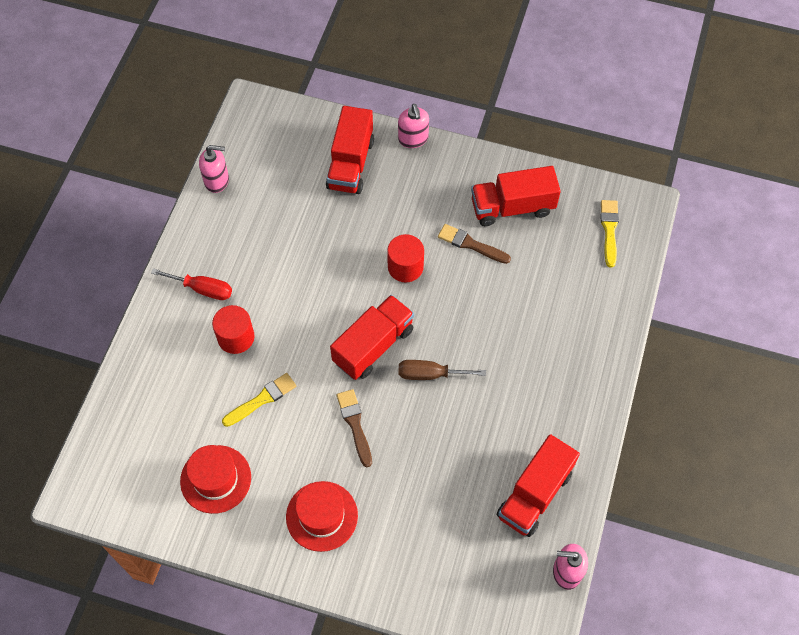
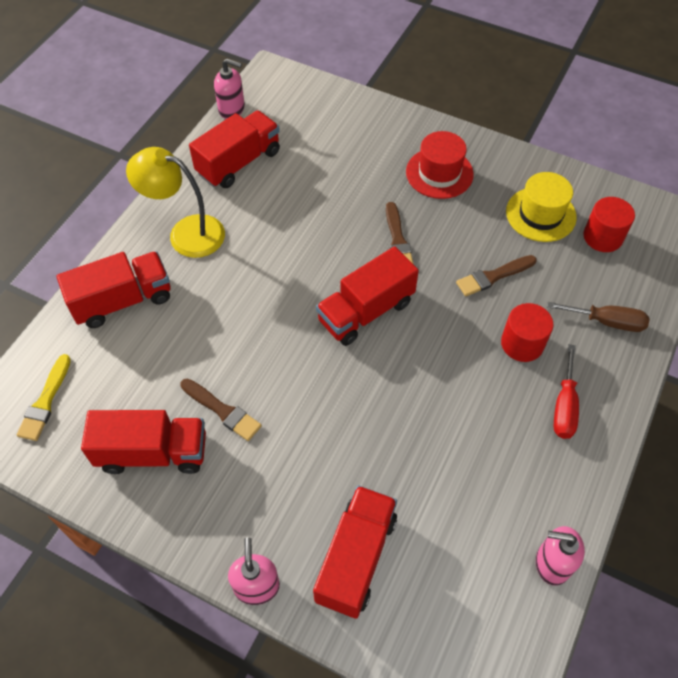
camera: 170 degrees left, 5 degrees down
red screwdriver [151,268,232,300] -> red screwdriver turned 105 degrees counterclockwise [554,344,579,439]
red hat [180,445,251,514] -> yellow hat [506,172,577,242]
yellow brush [222,373,296,427] -> brown brush [456,255,537,296]
red cylinder [387,234,424,282] -> red cylinder moved to [583,197,635,252]
brown screwdriver [398,360,486,380] -> brown screwdriver moved to [547,302,650,332]
none -> red truck [56,251,170,328]
none -> yellow lamp [126,147,225,258]

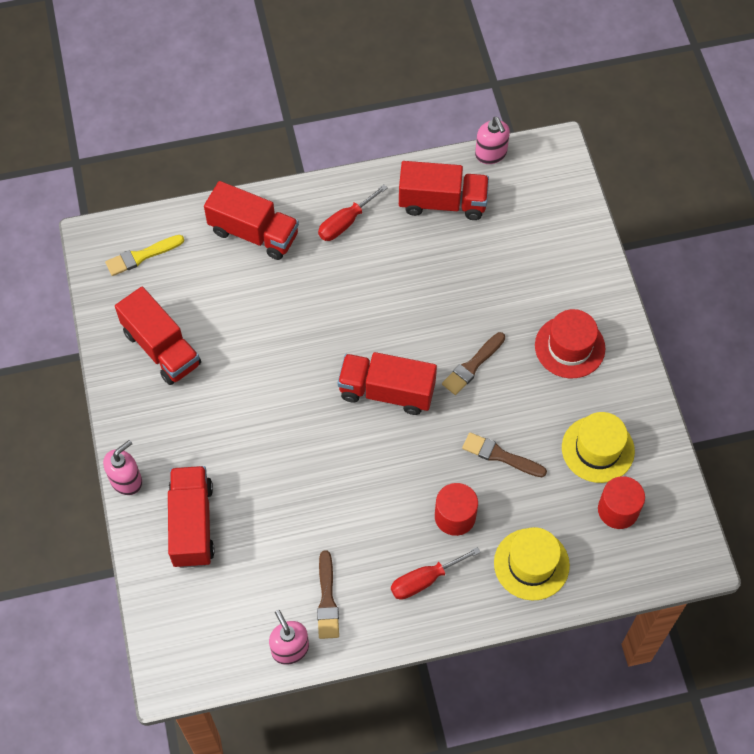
camera: 50 degrees right, 5 degrees up
yellow lamp [126,147,225,258] -> red screwdriver [318,184,387,241]
brown brush [180,379,262,441] -> brown brush moved to [317,550,339,639]
red truck [313,485,397,619] -> red truck turned 75 degrees counterclockwise [168,466,215,568]
brown screwdriver [547,302,650,332] -> yellow hat [494,527,570,601]

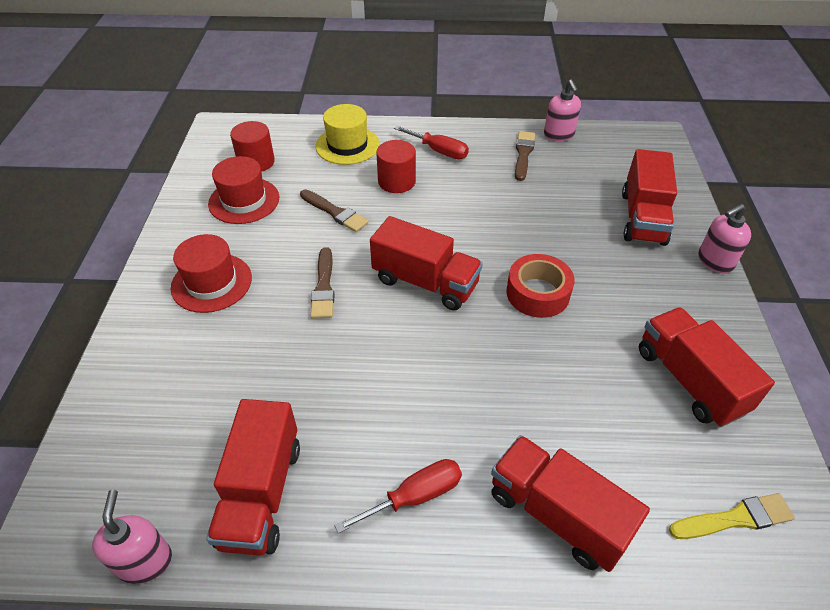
camera: 165 degrees left, 15 degrees down
red screwdriver [391,547,481,600] -> red screwdriver turned 45 degrees clockwise [394,126,469,159]
red truck [399,161,489,220] -> red truck turned 105 degrees counterclockwise [206,399,300,556]
brown brush [442,332,505,395] -> brown brush turned 120 degrees clockwise [310,247,335,318]
yellow hat [562,412,635,483] -> red hat [208,156,279,224]
none -> red tape [506,254,574,318]

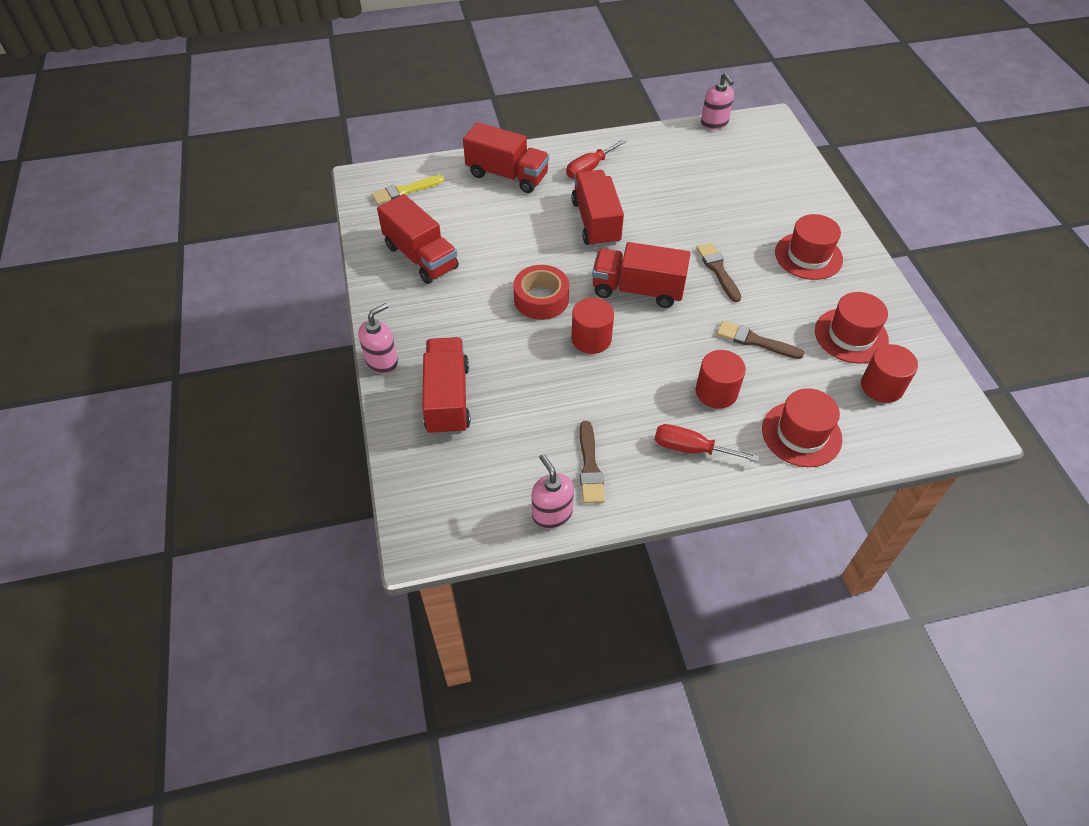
camera: 165 degrees right, 5 degrees up
red truck [206,399,300,556] -> red truck moved to [571,170,624,247]
yellow hat [315,104,380,165] -> red hat [762,388,842,467]
none -> red cylinder [571,297,614,354]

